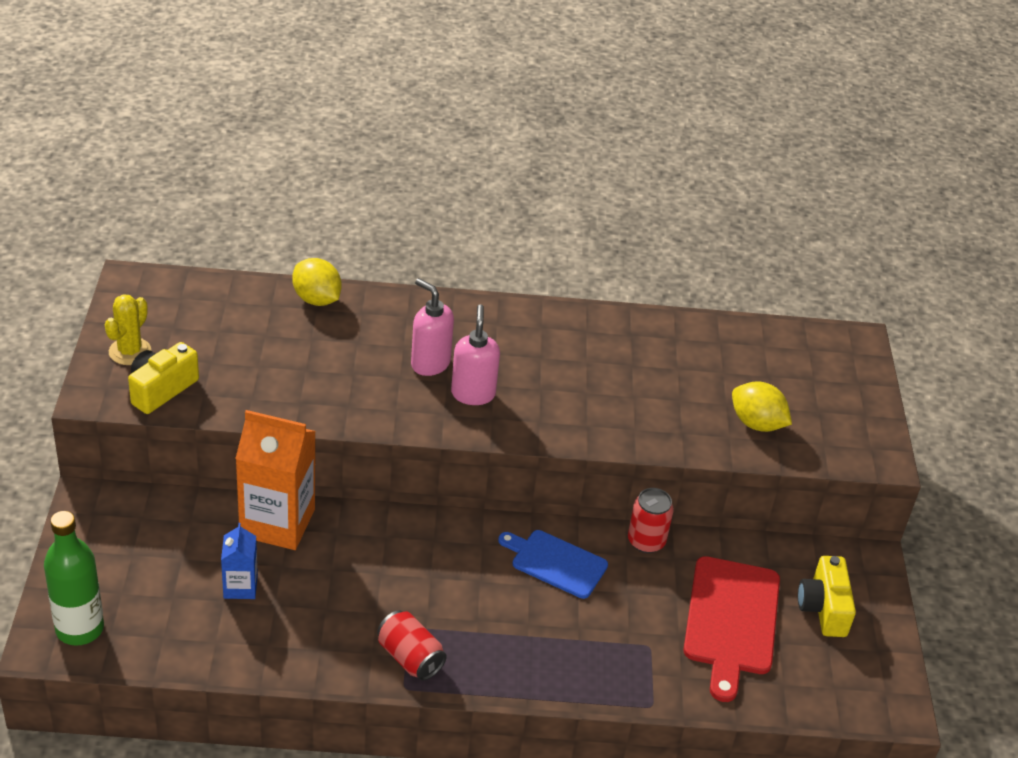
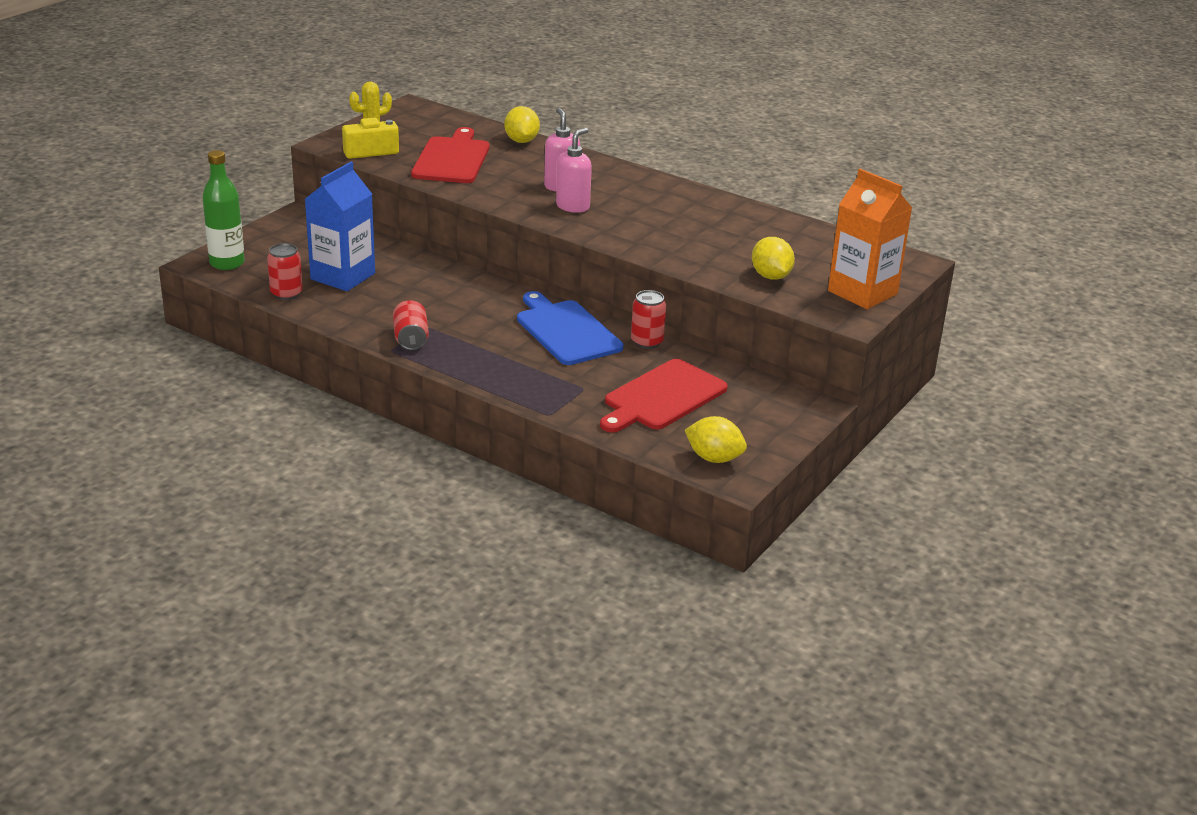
camera: 35 degrees right, 10 degrees down
blue carton [221,523,258,599] -> blue carton [305,162,375,291], size x1.95
orange carton [235,410,315,550] -> orange carton moved to [828,169,912,309]
blue cutting board [498,530,608,599] -> blue cutting board [517,291,623,365], size x1.53
yellow camera [798,556,856,637] -> none
none -> red can [267,243,303,300]
none -> red cutting board [411,127,490,183]
none -> yellow lemon [685,416,747,463]

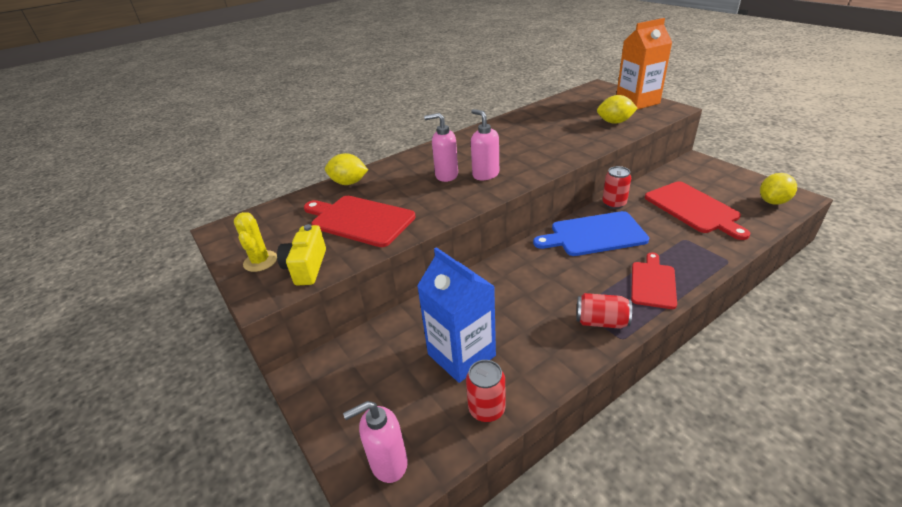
camera: 65 degrees left, 5 degrees up
green bottle [202,150,245,270] -> pink soap dispenser [343,401,408,483]
none -> red cutting board [631,252,677,309]

